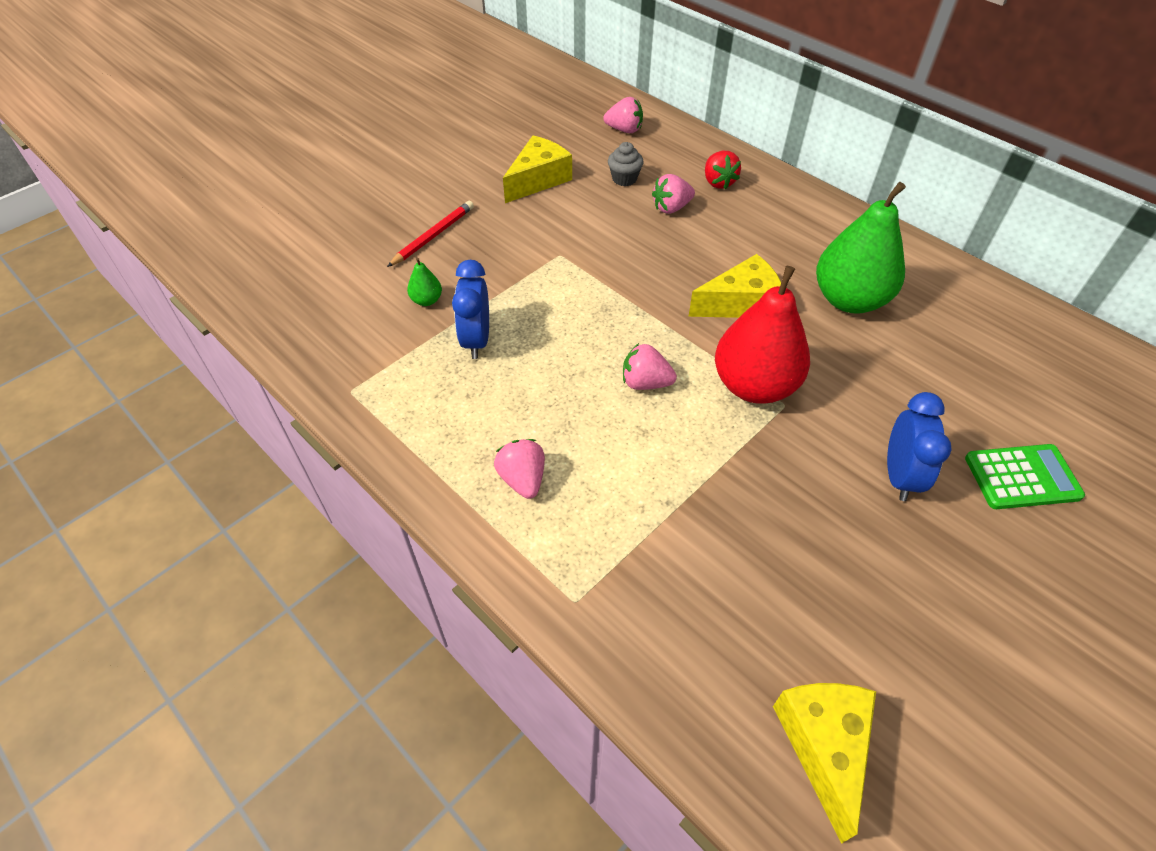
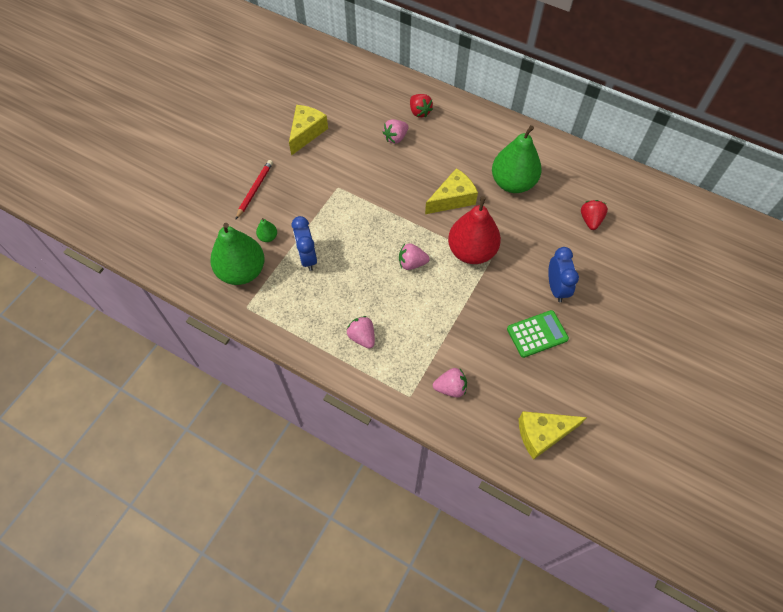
camera: 15 degrees left, 10 degrees up
pink strawberry [603,97,643,133] -> pink strawberry moved to [433,368,467,397]
grey cupcake [608,142,644,186] -> none
yellow cheese [773,683,876,844] -> yellow cheese turned 90 degrees counterclockwise [519,411,587,460]
green calculator [965,444,1085,509] -> green calculator moved to [507,310,569,358]
none -> green pear [210,223,265,285]
none -> red strawberry [581,200,608,230]

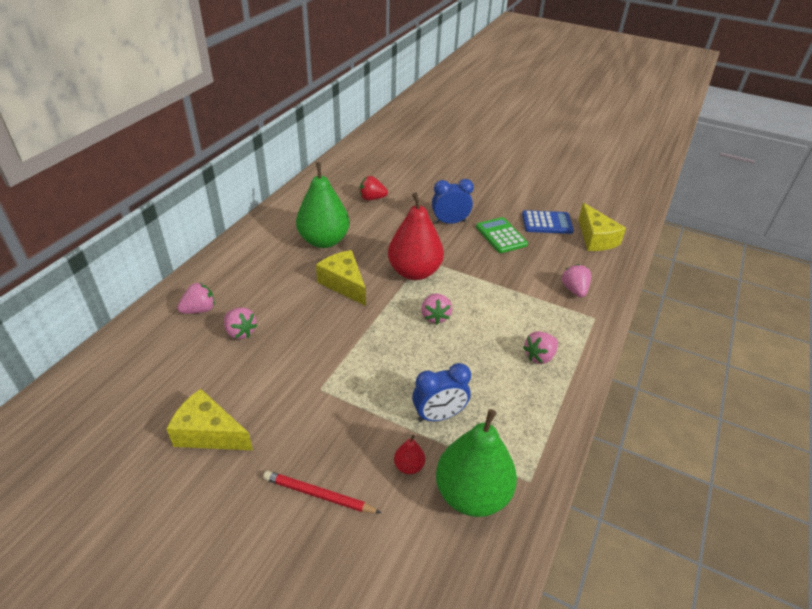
camera: 95 degrees left, 20 degrees down
green pear [256,218,277,242] -> red pear [394,435,425,474]
red strawberry [410,94,433,118] -> pink strawberry [177,282,215,314]
none -> blue calculator [522,210,574,234]

